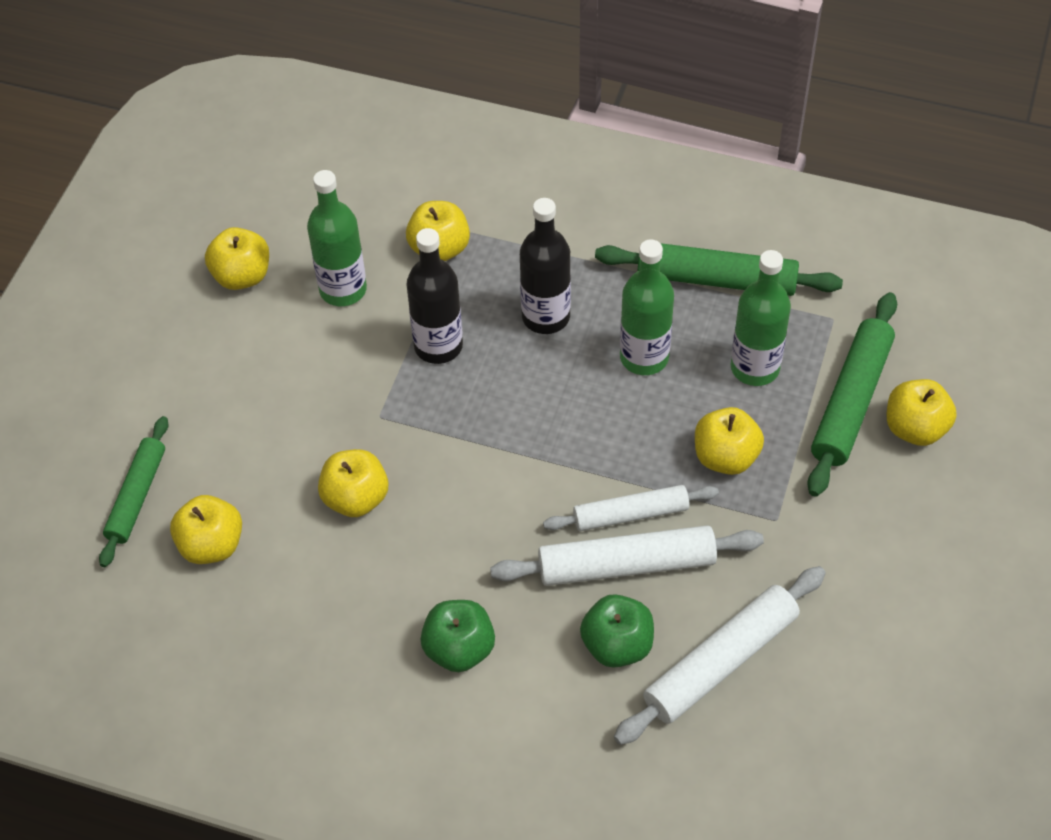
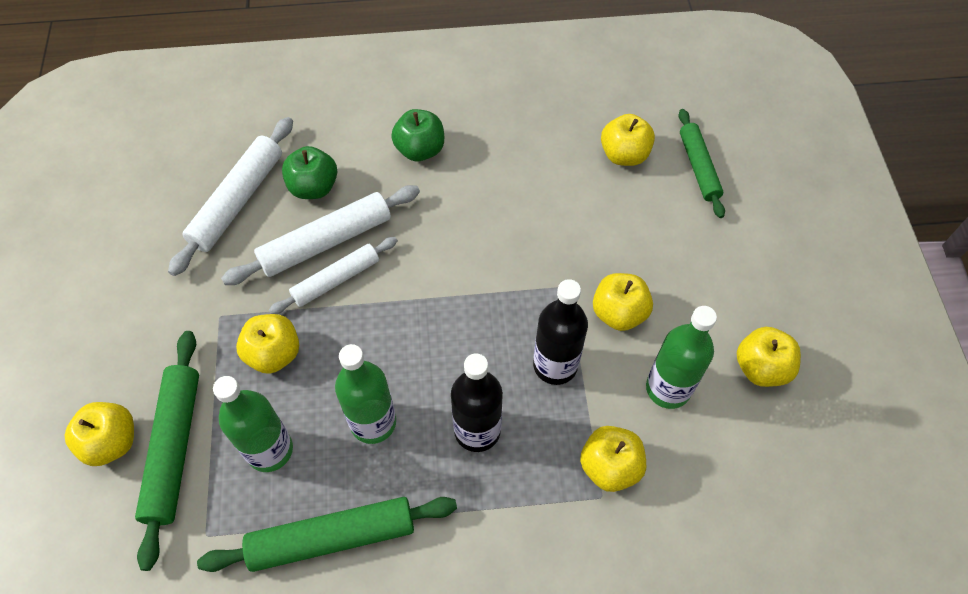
camera: 155 degrees right, 5 degrees up
yellow apple [318,449,388,517] -> yellow apple moved to [593,273,653,331]

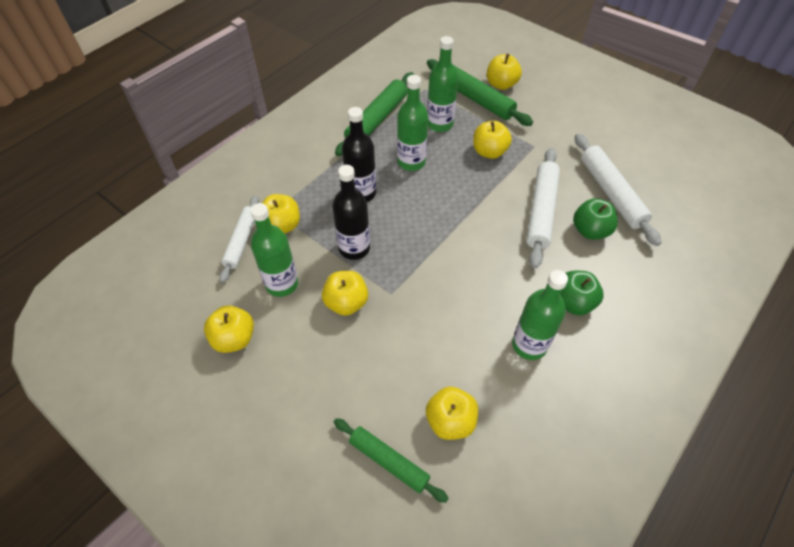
camera: 135 degrees right, 5 degrees down
white rolling pin [269,237,398,314] -> white rolling pin moved to [220,195,259,283]
none -> green bottle [512,270,568,360]

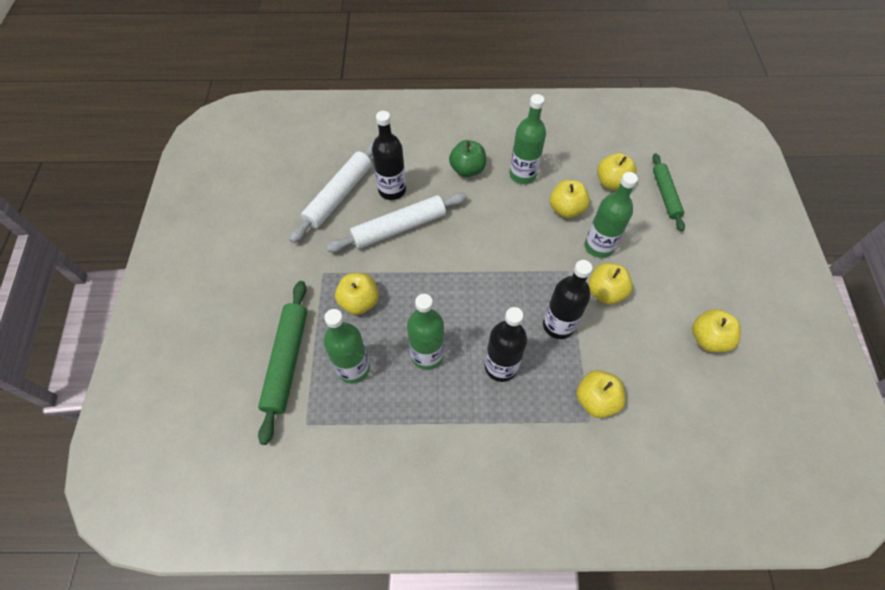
camera: 130 degrees left, 5 degrees up
white rolling pin [220,195,259,283] -> none
green bottle [250,203,298,297] -> green bottle moved to [585,172,638,258]
green rolling pin [335,72,414,156] -> none
yellow apple [487,54,522,90] -> yellow apple moved to [550,180,590,218]
green apple [573,198,618,240] -> black bottle [372,111,406,200]

